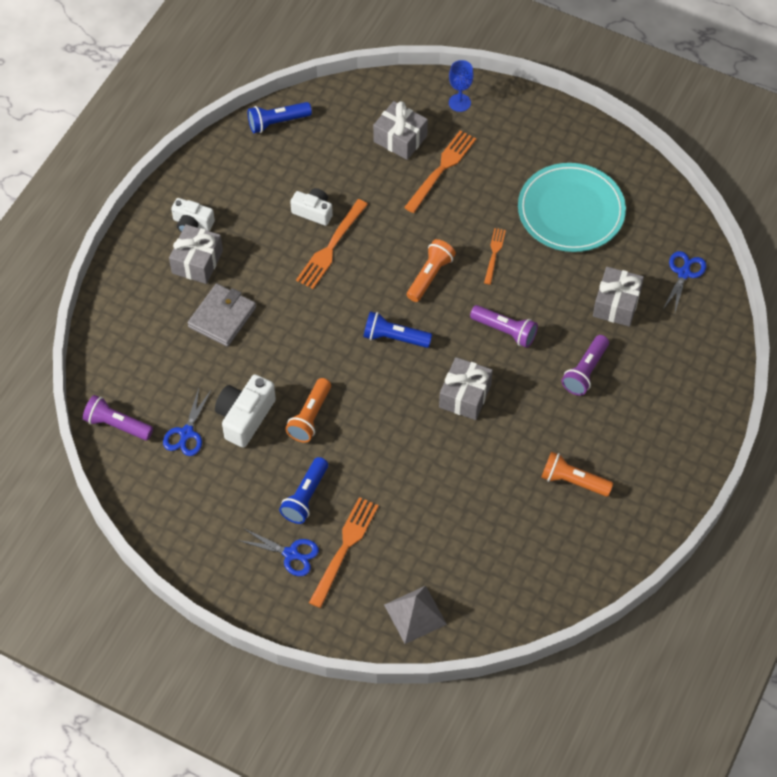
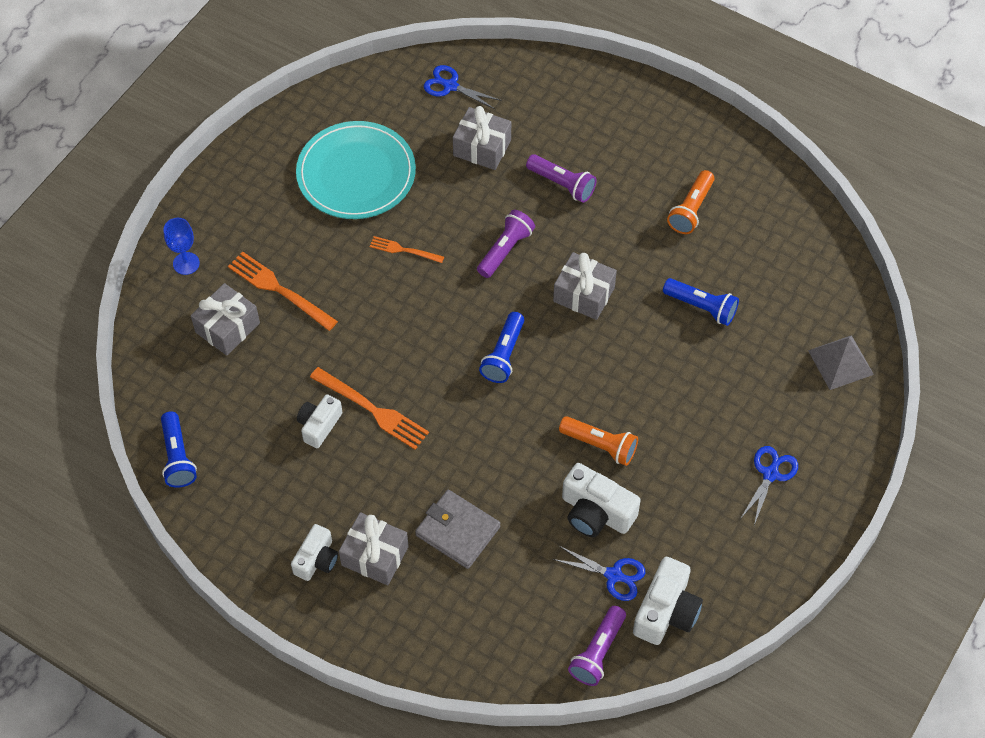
camera: 85 degrees left, 0 degrees up
blue flashlight [279,457,328,524] -> blue flashlight moved to [663,278,739,326]
orange fork [309,497,379,608] -> none
orange flashlight [407,239,456,302] -> none
none -> white camera [633,557,703,645]

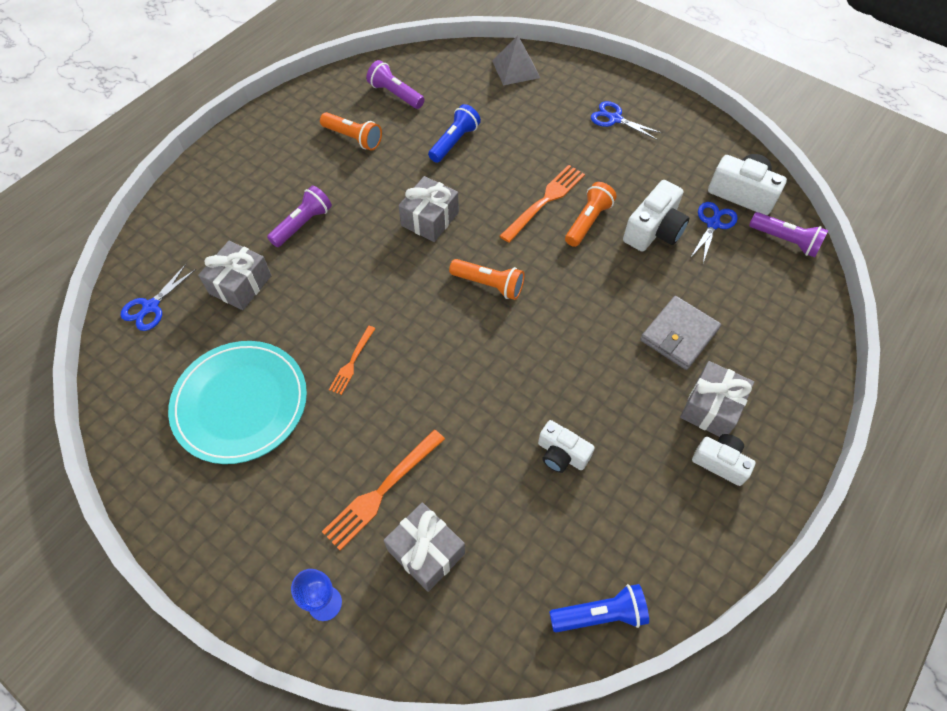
camera: 85 degrees left, 0 degrees up
orange fork [310,367,429,450] -> orange fork moved to [500,165,585,243]
purple flashlight [477,210,535,278] -> purple flashlight moved to [366,60,424,109]
blue flashlight [479,312,524,383] -> orange flashlight [449,259,525,300]

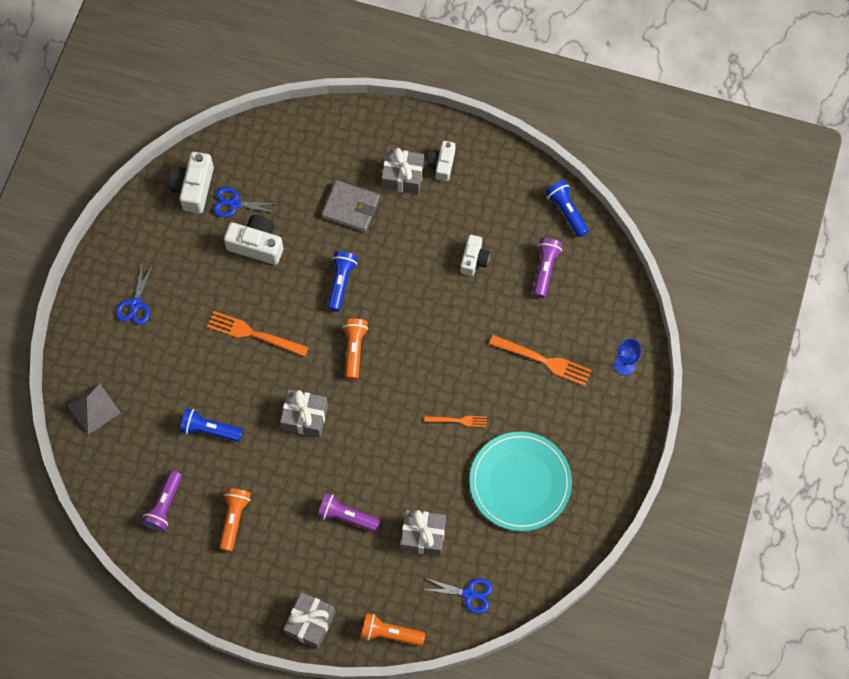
camera: 110 degrees left, 10 degrees up
grey gift [383,502,465,592] -> grey gift moved to [283,592,335,649]
orange flashlight [565,182,617,247] -> orange flashlight moved to [361,613,425,646]
purple flashlight [749,212,829,257] -> purple flashlight moved to [533,238,563,298]
none -> blue flashlight [328,251,358,311]

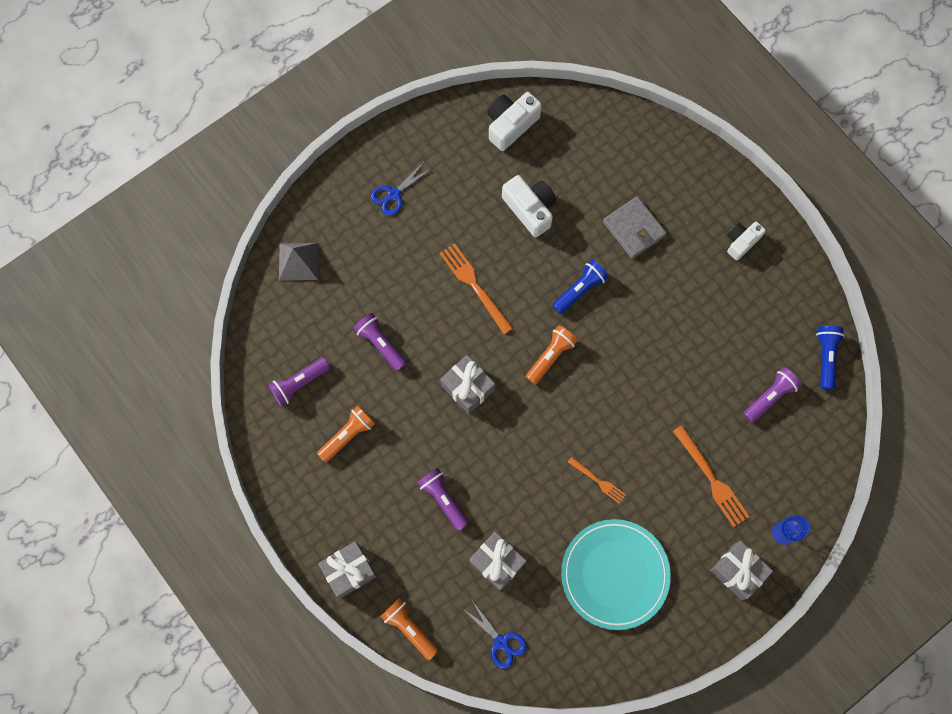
camera: 35 degrees right, 5 degrees up
blue flashlight [180,408,243,442] -> purple flashlight [353,313,407,371]
blue scissors [213,187,278,217] -> none
grey gift [382,148,424,194] -> grey gift moved to [710,541,773,600]
white camera [460,235,490,276] -> none

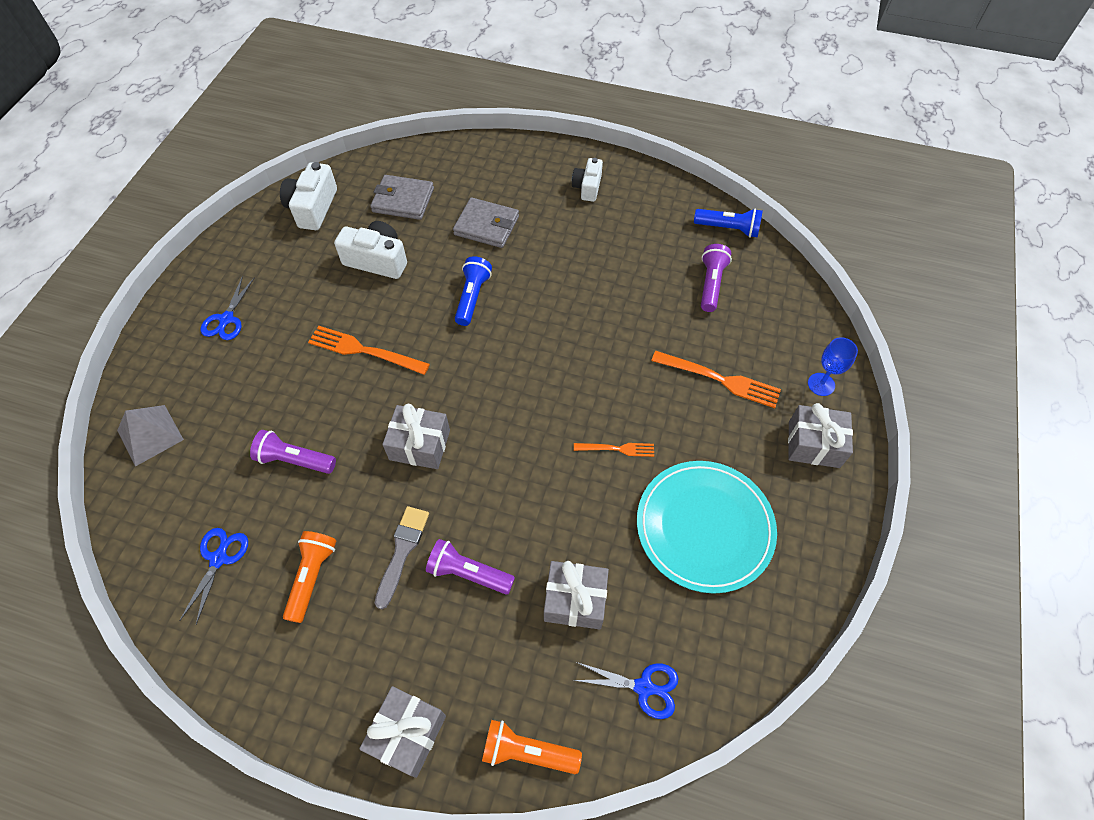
camera: 35 degrees left, 15 degrees down
purple flashlight [268,358,330,407] -> blue scissors [180,528,248,625]
orange flashlight [526,325,578,385] -> none
blue flashlight [816,326,844,389] -> blue flashlight turned 135 degrees clockwise [694,208,763,238]
none -> grey wallet [370,175,434,220]
none -> grey brush [375,506,429,609]

